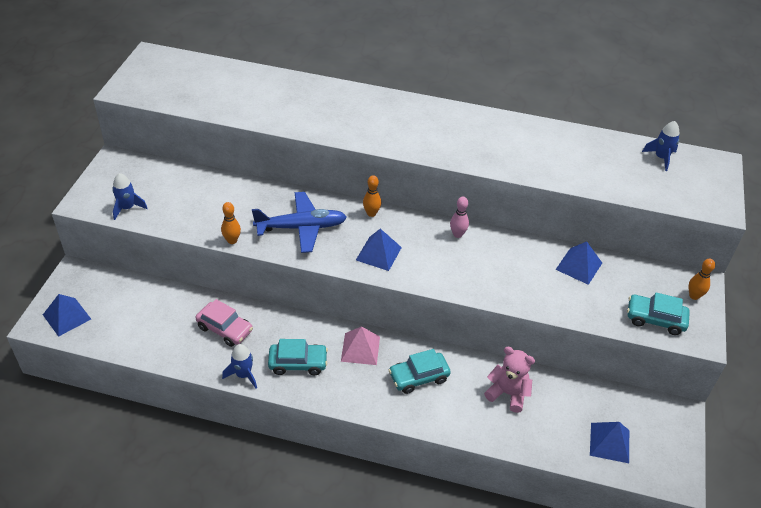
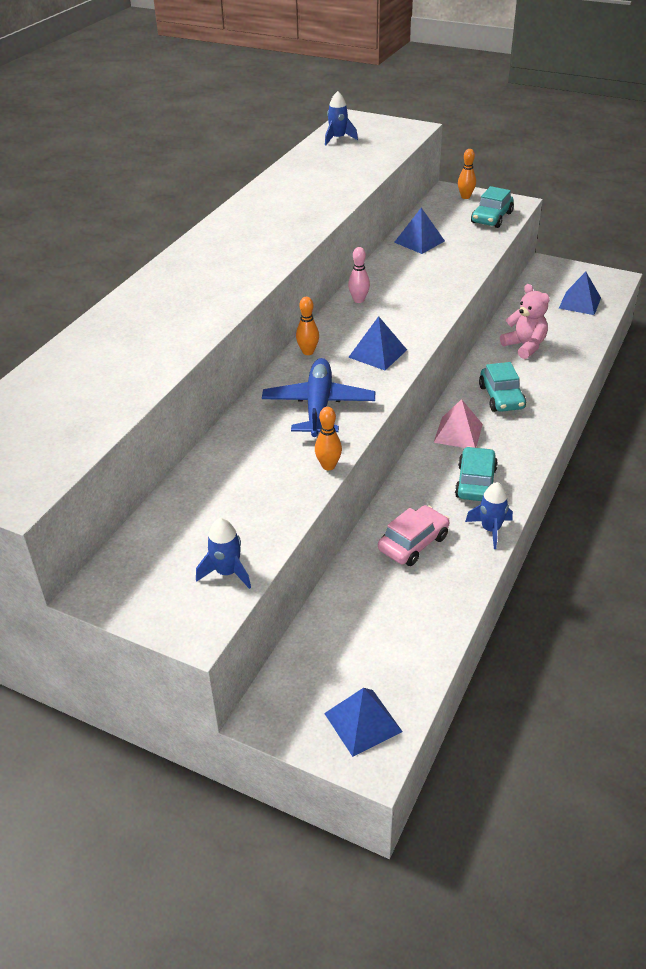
camera: 75 degrees left, 5 degrees down
pink teddy bear [484,347,535,413] -> pink teddy bear turned 105 degrees clockwise [500,284,550,359]

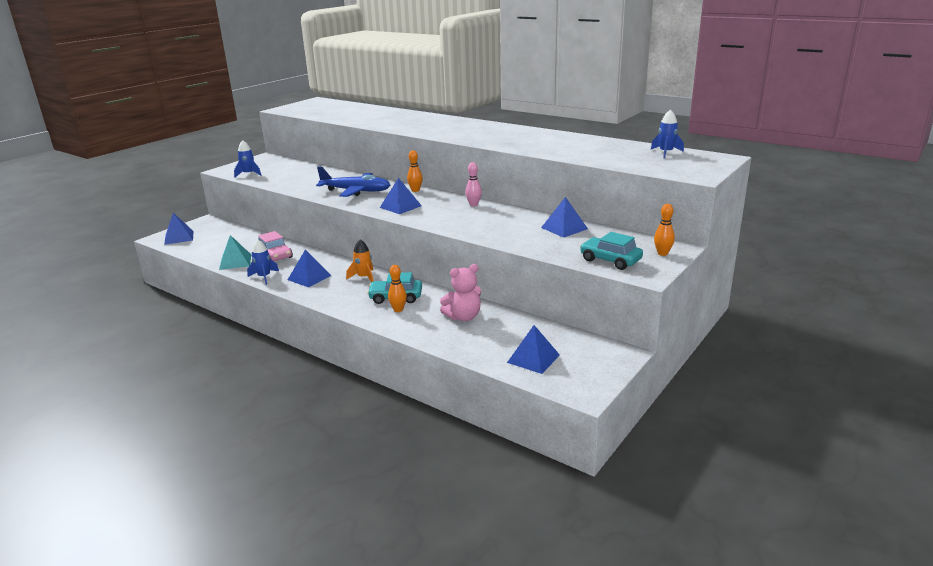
camera: 100 degrees right, 15 degrees down
orange bowling pin [315,407,342,470] -> orange bowling pin moved to [388,265,407,312]
pink pyramid [433,399,483,448] -> orange rocket [346,239,374,282]
turquoise car [455,446,498,501] -> blue pyramid [288,249,332,288]
none -> turquoise pyramid [219,235,251,270]

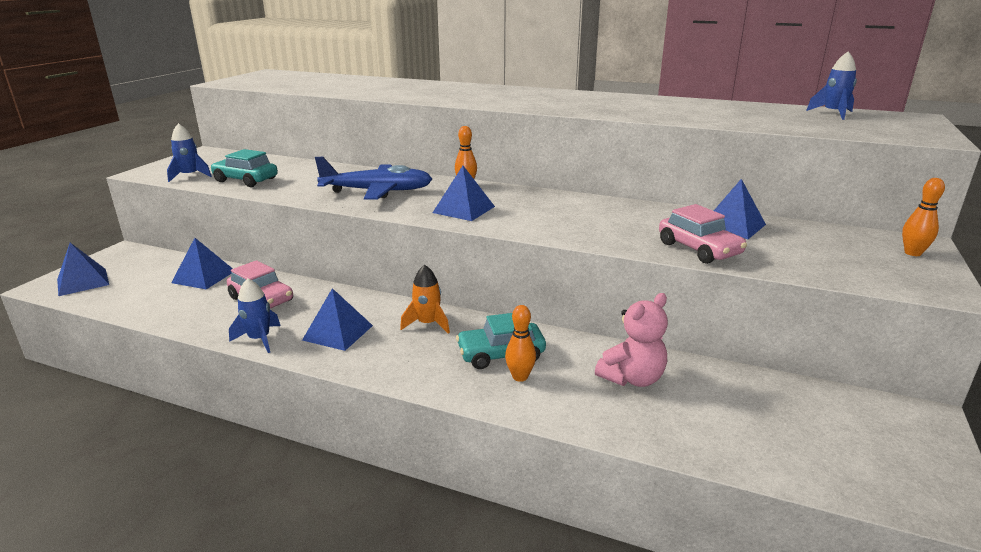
camera: 15 degrees left, 0 degrees up
turquoise pyramid [219,235,251,270] -> none
pink bowling pin [465,162,482,206] -> none
blue pyramid [507,325,560,374] -> blue pyramid moved to [171,238,233,289]
turquoise car [580,232,643,270] -> turquoise car moved to [211,149,278,187]
none -> pink car [659,204,747,264]

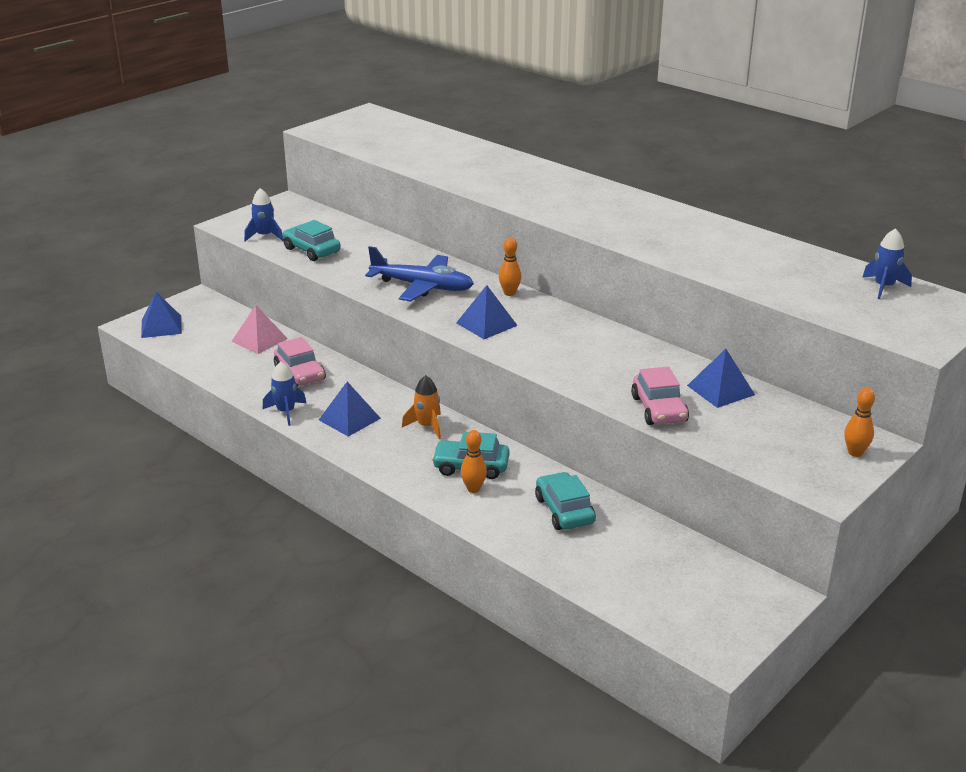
camera: 20 degrees right, 5 degrees up
blue pyramid [171,238,233,289] -> pink pyramid [231,305,288,354]
pink teddy bear [595,293,668,387] -> turquoise car [535,472,596,530]

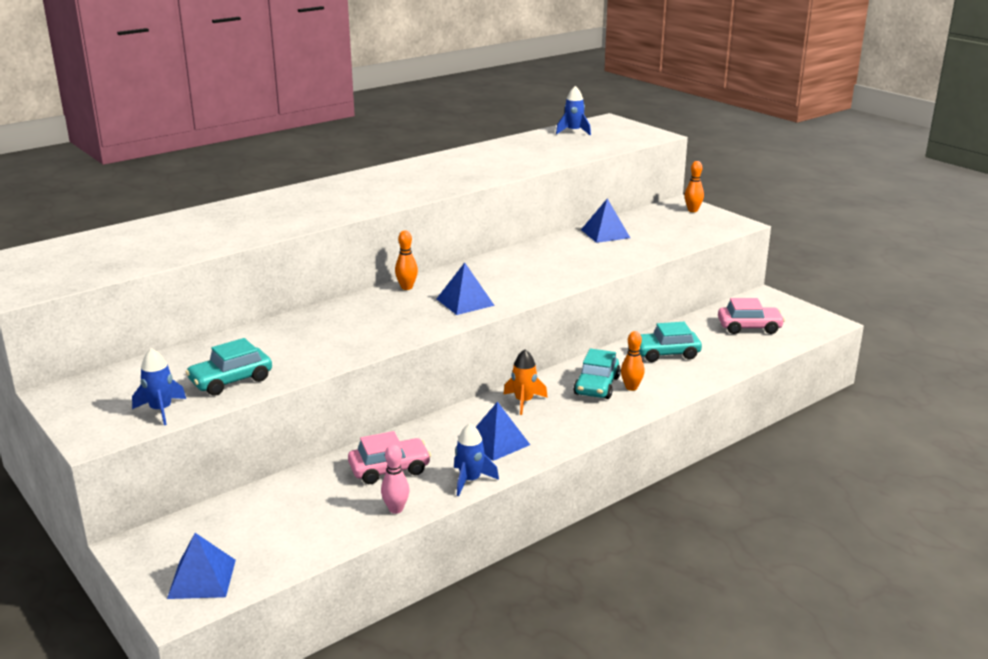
camera: 80 degrees left, 5 degrees down
pink pyramid [231,305,288,354] -> none
blue plane [365,246,474,301] -> none
pink car [631,367,689,425] -> pink car moved to [718,298,785,334]
none -> pink bowling pin [381,444,409,514]

